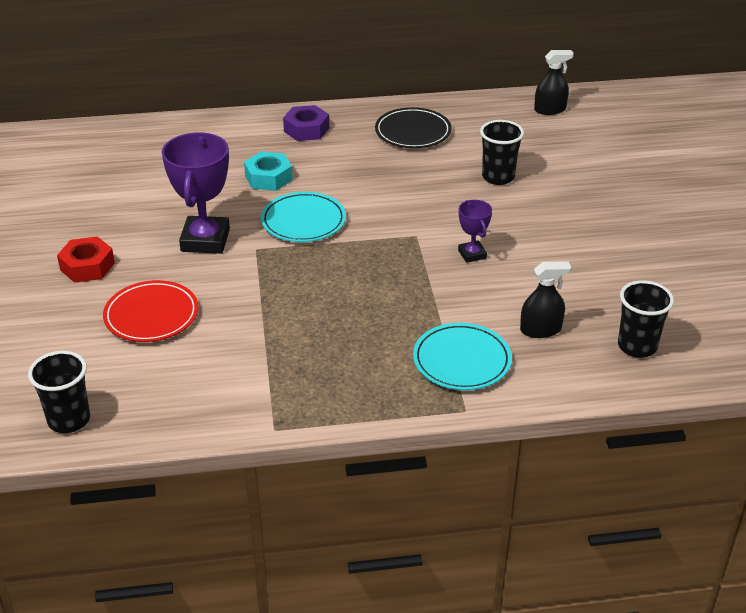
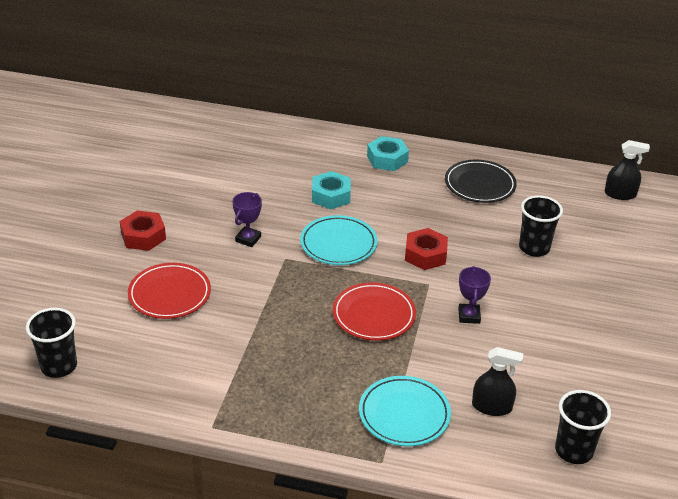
camera: 20 degrees right, 0 degrees up
purple trophy [162,132,230,254] -> purple trophy [232,192,262,247], size x0.51
purple nut [283,105,329,141] -> turquoise nut [367,136,409,171]
none -> red plate [333,282,416,341]
none -> red nut [405,228,448,270]

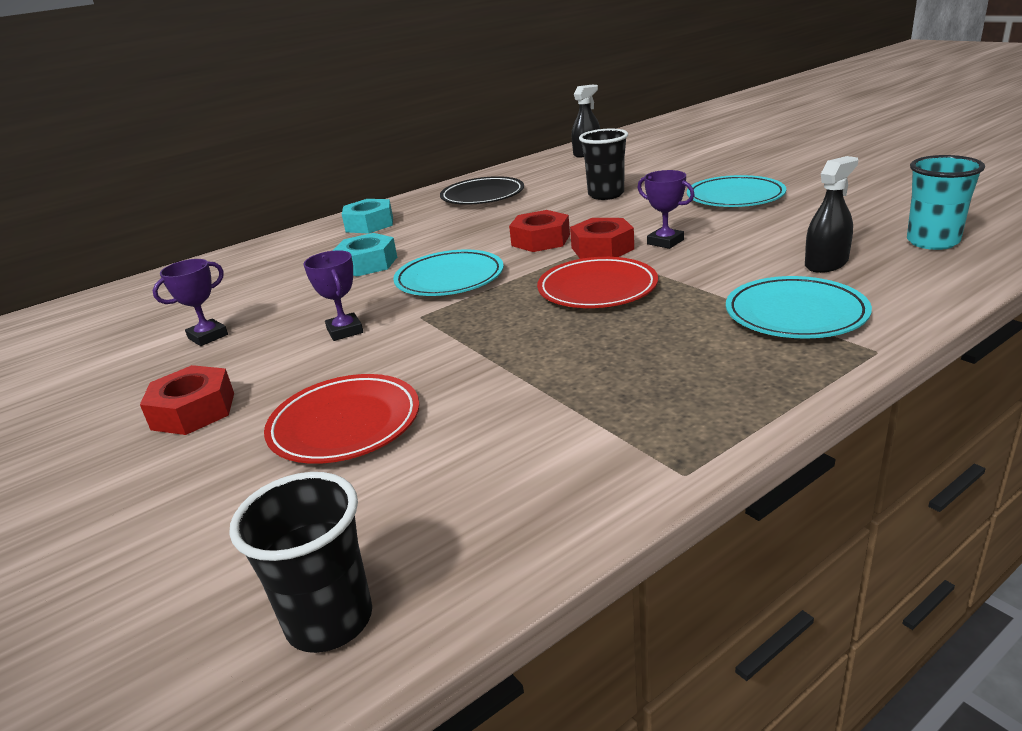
camera: 45 degrees left, 10 degrees down
black cup [555,390,611,464] -> turquoise cup [907,155,985,250]
none -> purple trophy [152,259,228,346]
none -> red nut [570,218,634,259]
none -> turquoise plate [687,175,786,207]

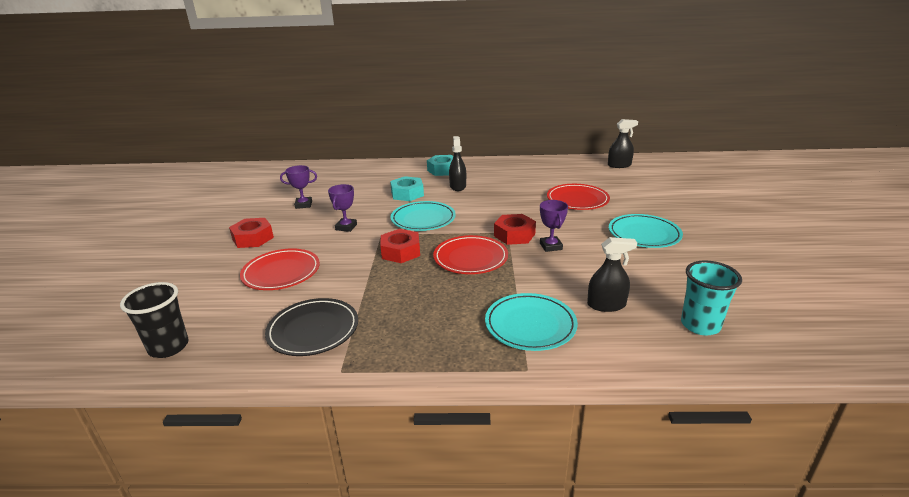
camera: 35 degrees right, 0 degrees up
black plate [440,176,524,205] -> black plate moved to [265,298,358,356]
red nut [509,210,570,252] -> red nut moved to [380,229,420,263]
black cup [579,129,628,200] -> red plate [547,184,610,210]
none -> black spray bottle [449,136,466,191]

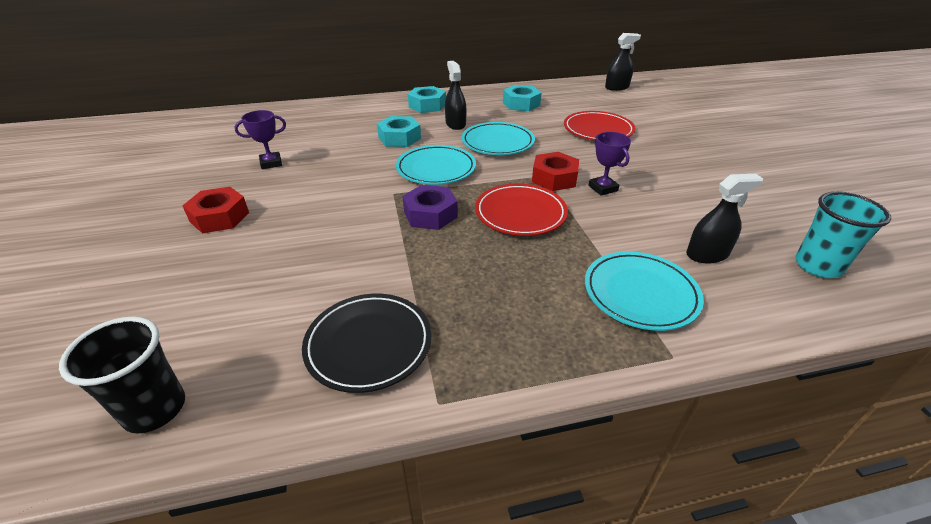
camera: 15 degrees left, 10 degrees up
red plate [240,248,320,290] -> none
purple trophy [328,184,357,232] -> none
red nut [380,229,420,263] -> purple nut [403,185,458,230]
turquoise plate [609,214,683,248] -> turquoise plate moved to [462,122,535,155]
none -> turquoise nut [503,85,542,111]

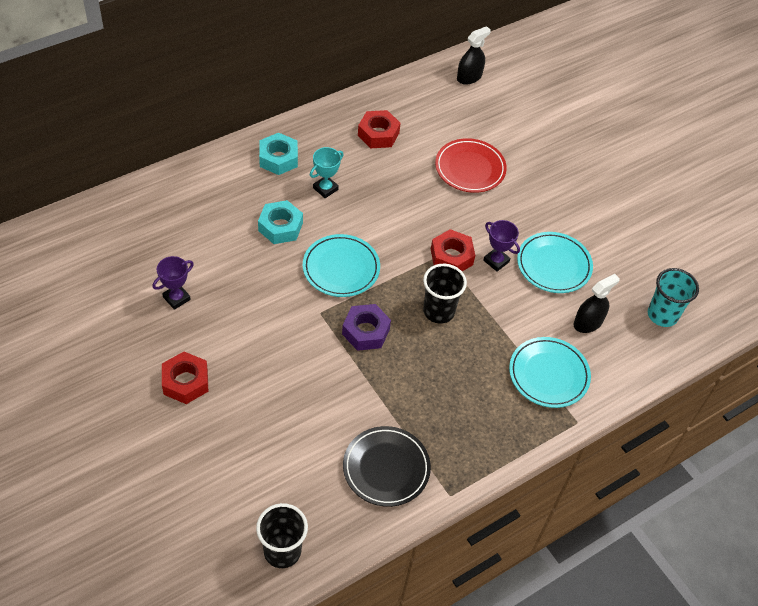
camera: 25 degrees left, 15 degrees up
black spray bottle [445,61,466,130] -> turquoise trophy [310,147,343,198]
turquoise plate [462,122,535,155] -> turquoise plate moved to [517,232,593,293]
red plate [475,184,568,236] -> black cup [423,264,467,324]
turquoise nut [503,85,542,111] -> red nut [358,110,401,148]

